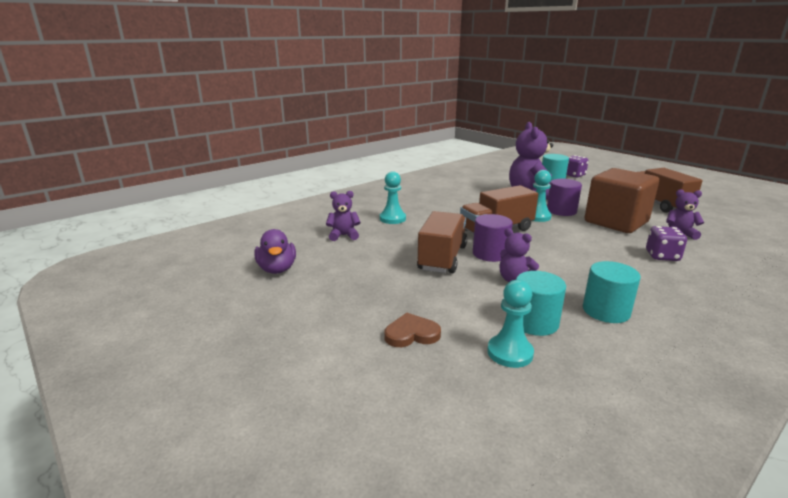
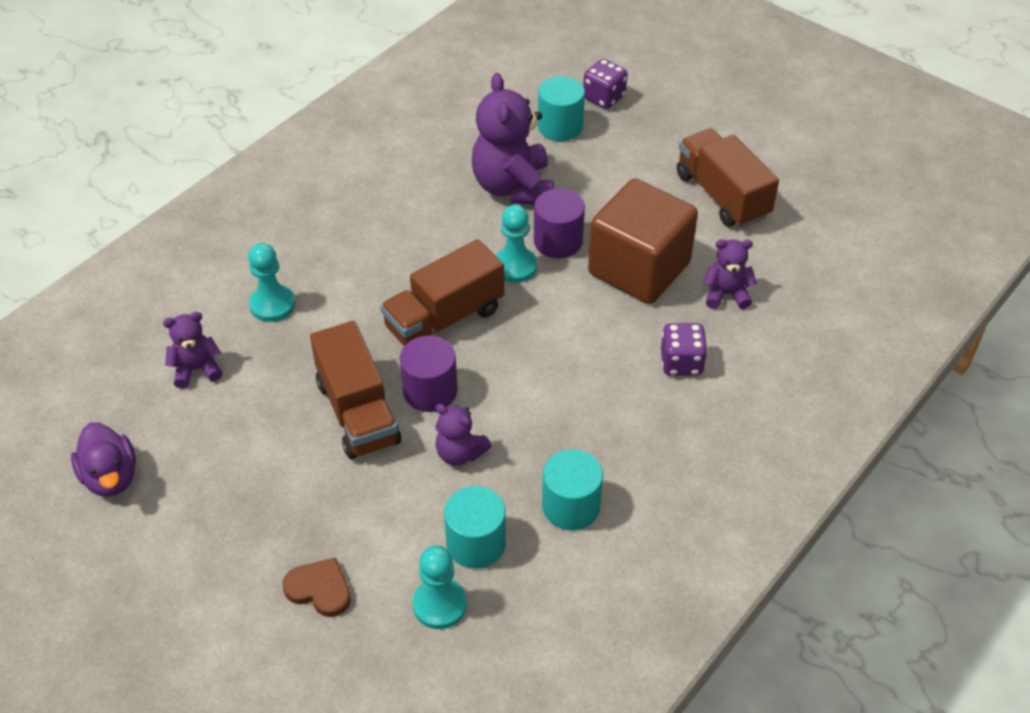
camera: 10 degrees left, 25 degrees up
brown heart [384,313,441,347] -> brown heart turned 45 degrees clockwise [283,557,351,617]
brown truck [417,211,467,273] -> brown truck turned 150 degrees clockwise [310,321,401,459]

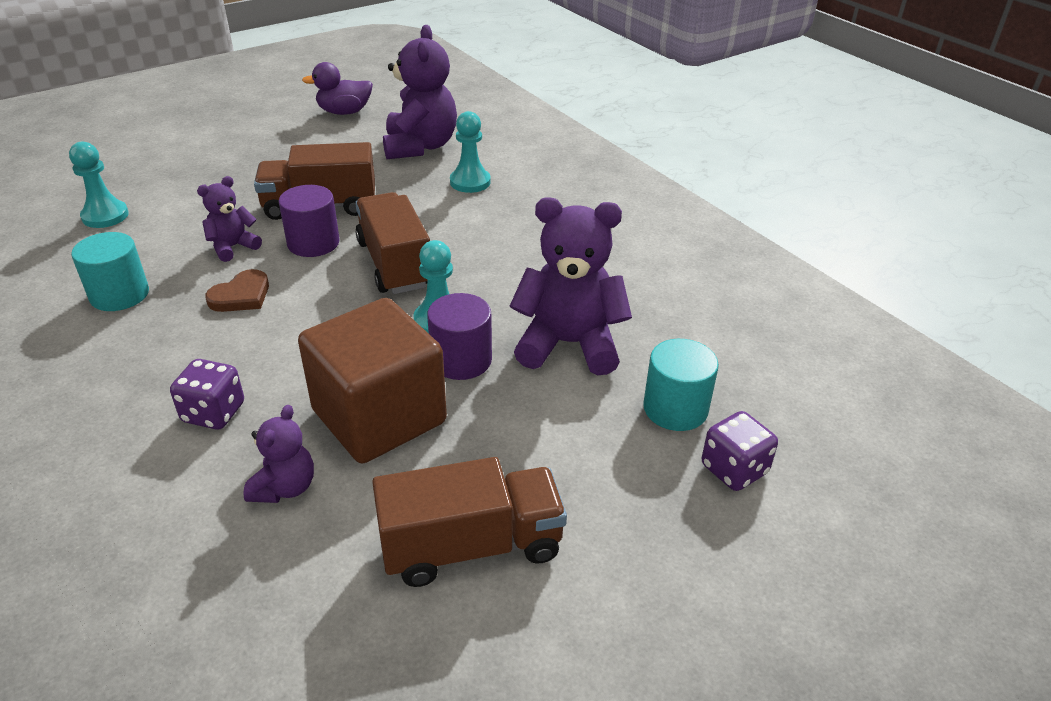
camera: 105 degrees right, 10 degrees down
purple teddy bear [163,312,222,389] -> purple teddy bear [383,25,457,159], size x1.90
brown heart [283,557,351,617] -> brown heart moved to [205,269,269,312]
turquoise cylinder [444,486,506,569] -> none

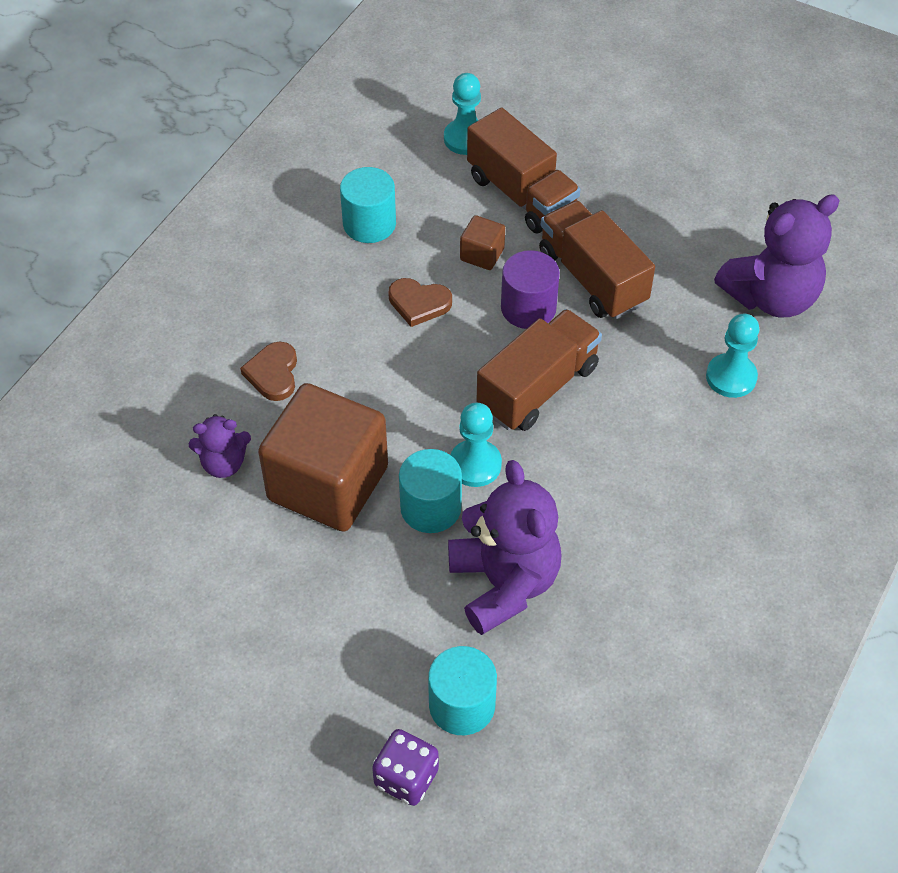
camera: 65 degrees right, 15 degrees up
purple dice [170,359,244,429] -> brown heart [240,341,297,401]
purple teddy bear [197,176,262,262] -> brown cube [460,215,505,270]
purple duck [302,62,373,115] -> none
brown truck [372,457,567,587] -> brown truck moved to [467,108,580,233]
purple cylinder [427,293,492,380] -> turquoise cylinder [399,449,462,533]

